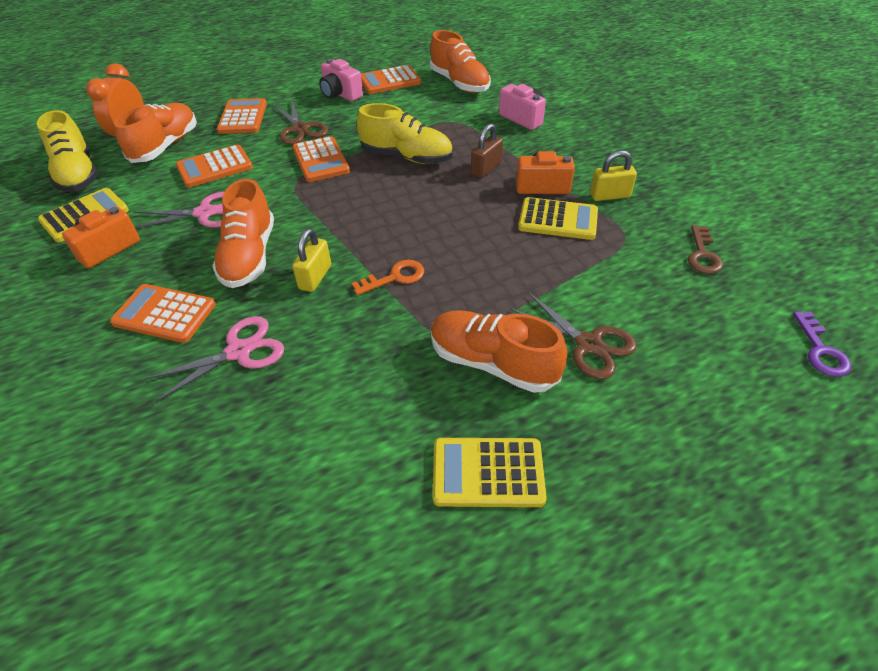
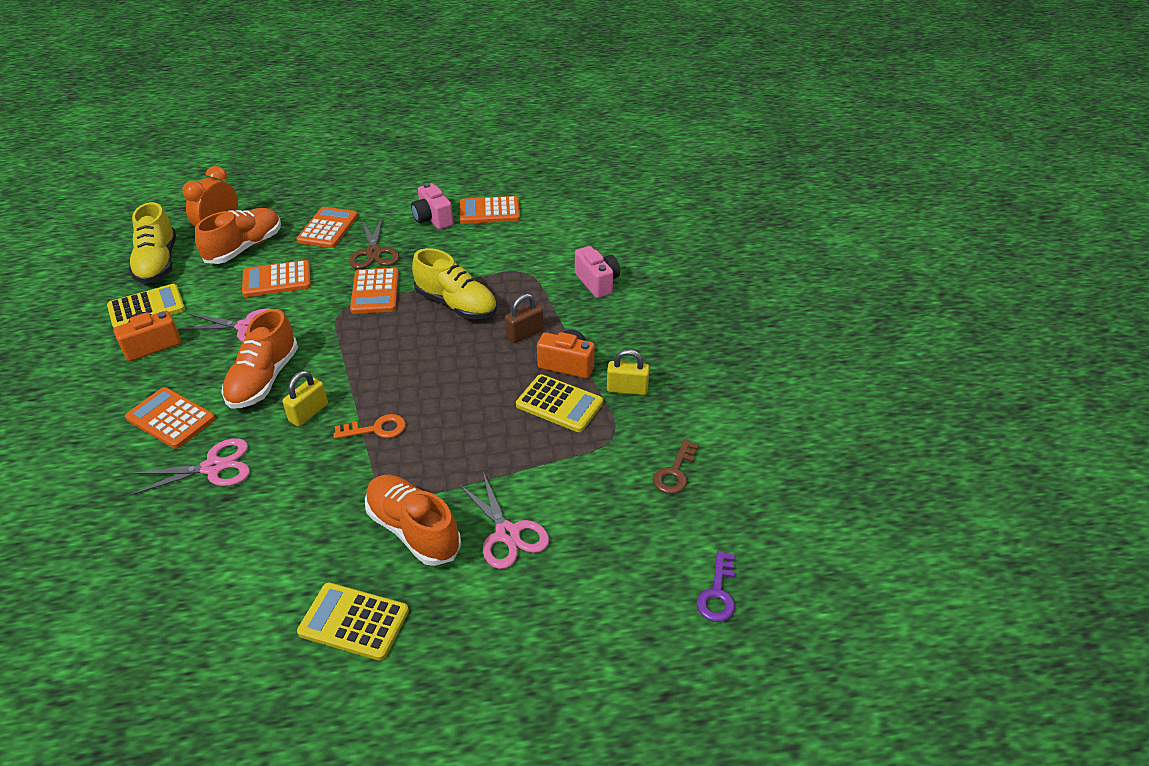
camera: 15 degrees right, 5 degrees down
orange shoe [430,30,491,93] -> none
brown scissors [510,292,637,379] -> pink scissors [458,472,550,569]

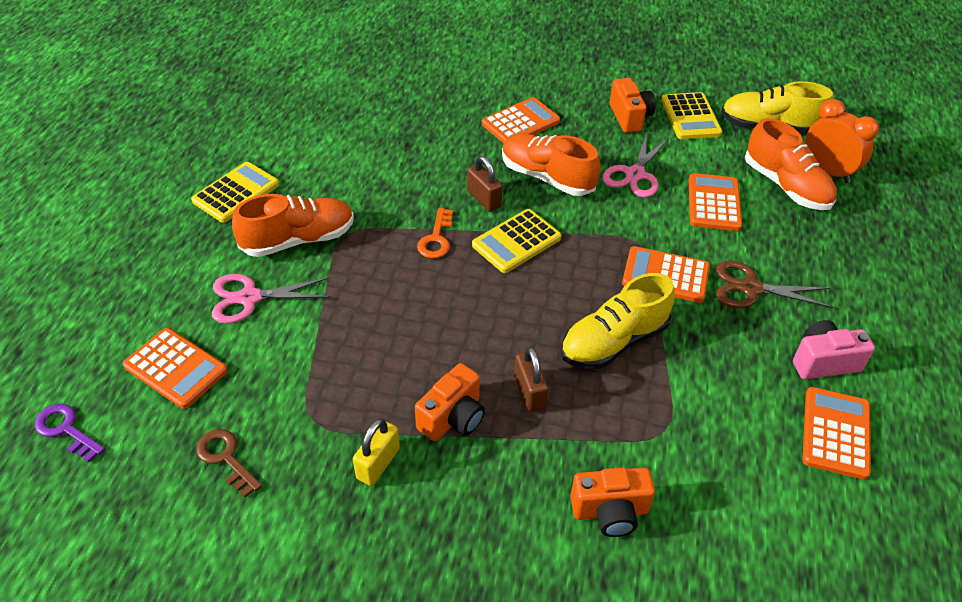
camera: 110 degrees right, 5 degrees up
pink scissors [130,438,250,496] -> none
yellow padlock [282,371,328,427] -> brown padlock [467,156,502,212]
orange calculator [296,207,358,248] -> orange calculator moved to [123,328,228,409]
yellow calculator [516,374,603,432] -> yellow calculator moved to [472,209,561,273]
pink camera [575,246,620,298] -> orange camera [570,467,655,537]

